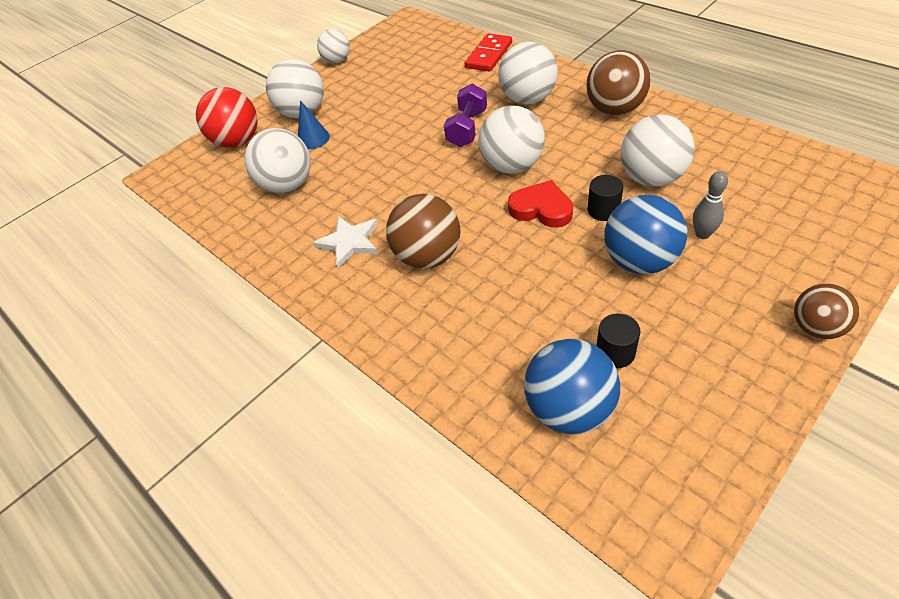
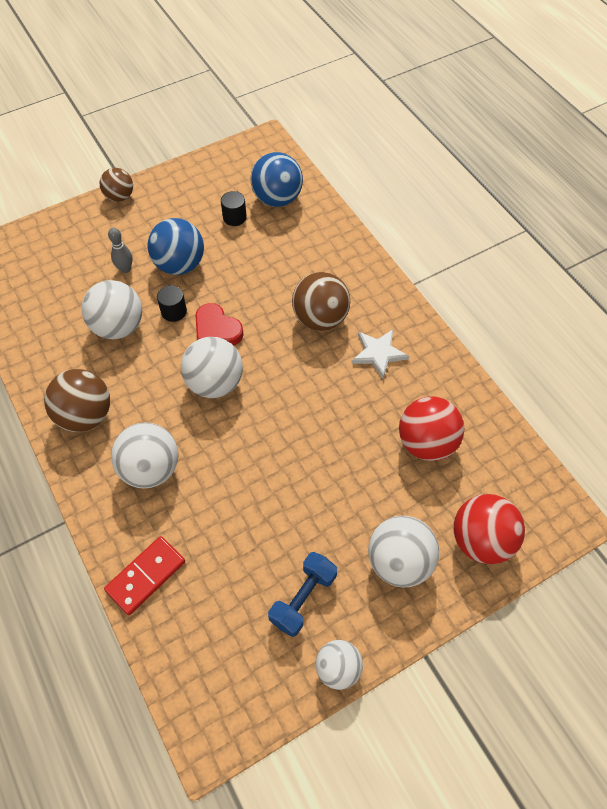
camera: 170 degrees left, 10 degrees up
white ball [245,128,311,193] -> red ball [399,396,464,461]
blue cone [298,100,330,149] -> none
purple dumbbell [444,84,487,147] -> none
none -> blue dumbbell [268,552,337,637]

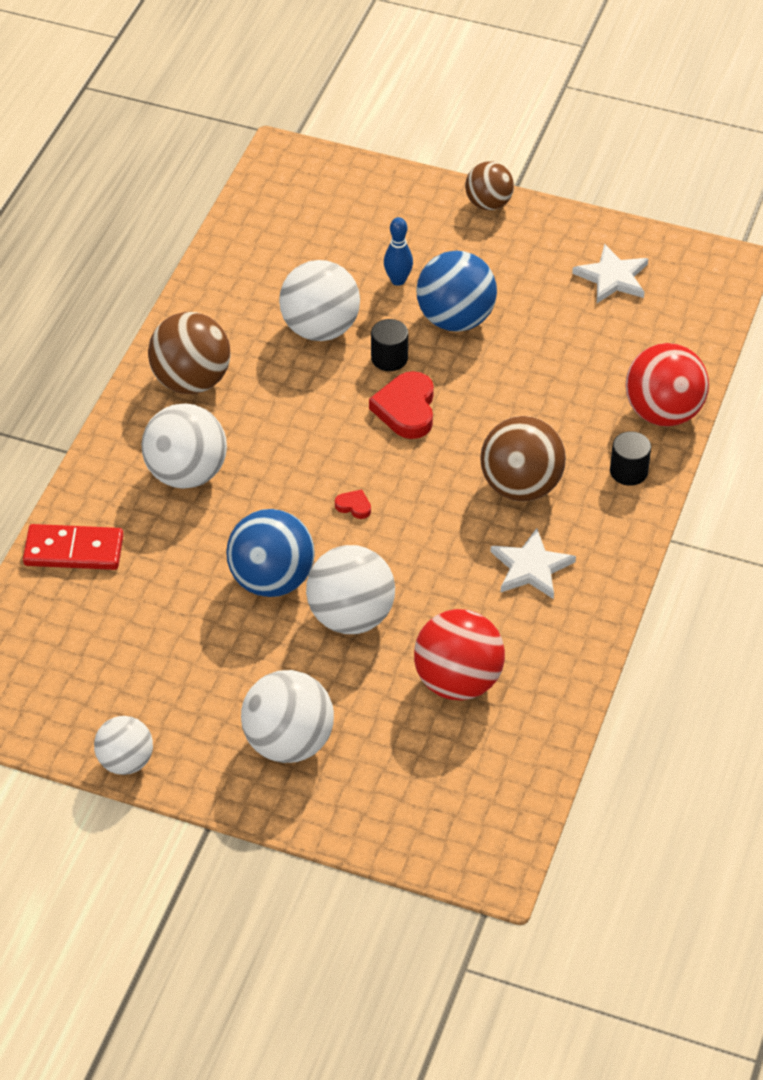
camera: 50 degrees right, 10 degrees down
grey bowling pin [108,228,133,273] -> blue bowling pin [384,217,413,286]
white ball [181,337,243,398] -> white ball moved to [306,545,395,634]
black cylinder [221,191,247,226] -> black cylinder moved to [610,431,651,486]
blue ball [251,152,303,207] -> blue ball moved to [226,509,315,597]
blue dumbbell [268,552,337,637] -> none
red ball [453,494,525,564] -> red ball moved to [625,343,709,427]
none -> red heart [335,490,371,519]
none -> white star [572,244,648,303]

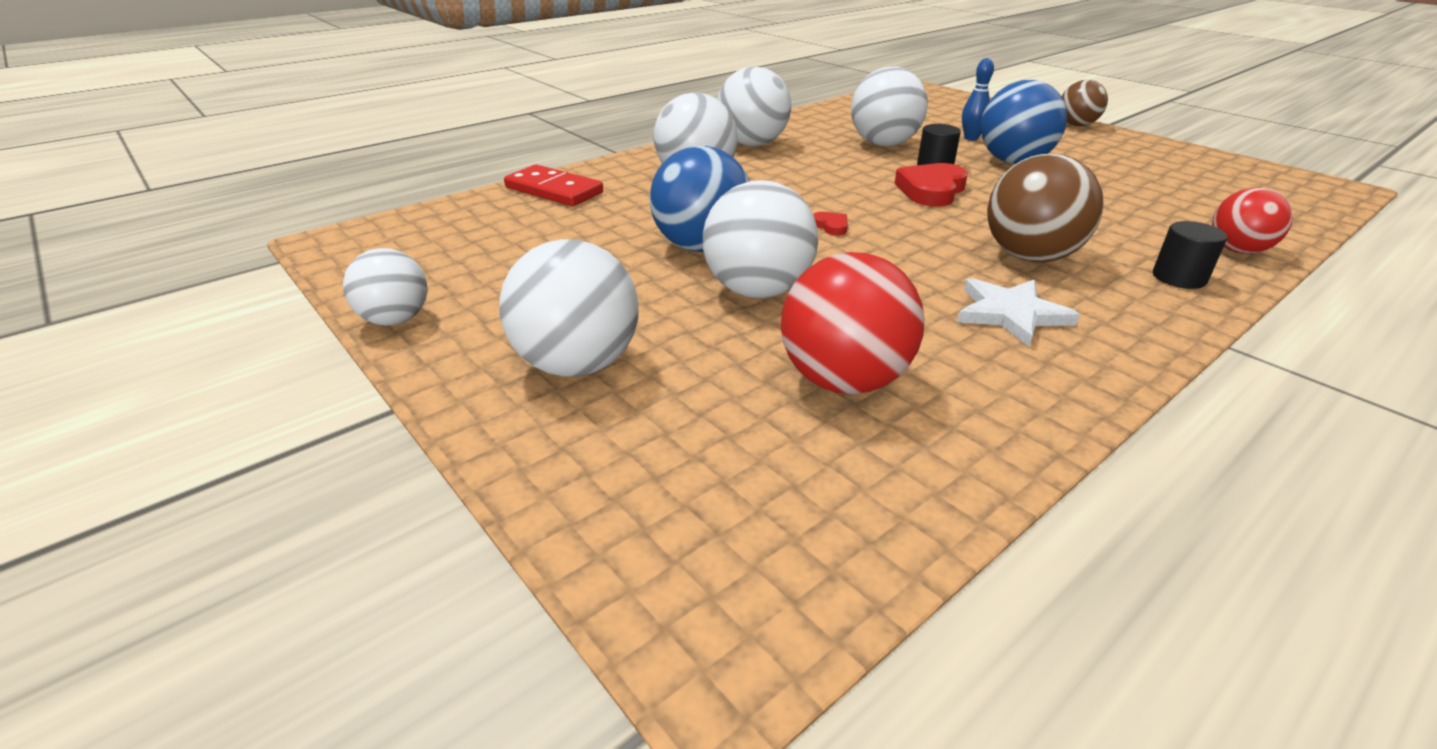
camera: 30 degrees right, 15 degrees down
brown ball [148,312,231,394] -> white ball [717,66,791,146]
white star [572,244,648,303] -> none
red ball [625,343,709,427] -> red ball [1212,187,1293,254], size x0.63

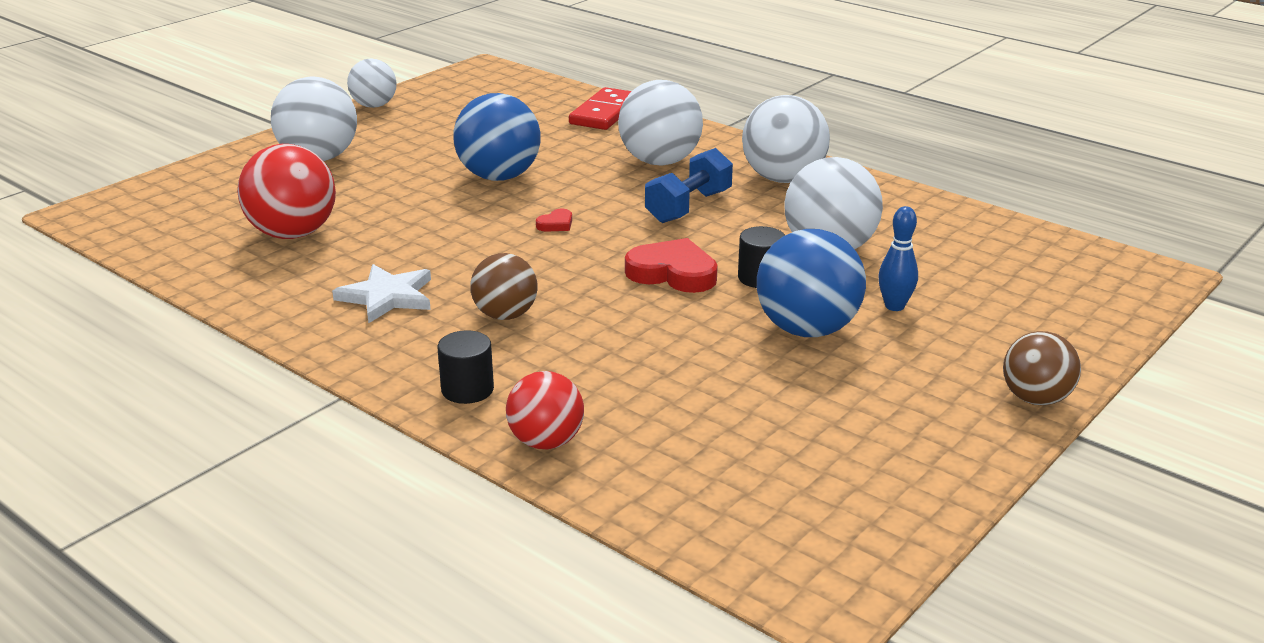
camera: 80 degrees right, 5 degrees down
white ball [703,180,818,298] -> none
brown ball [987,154,1104,262] -> brown ball [470,253,538,320], size x0.63
none -> blue dumbbell [645,148,733,223]

